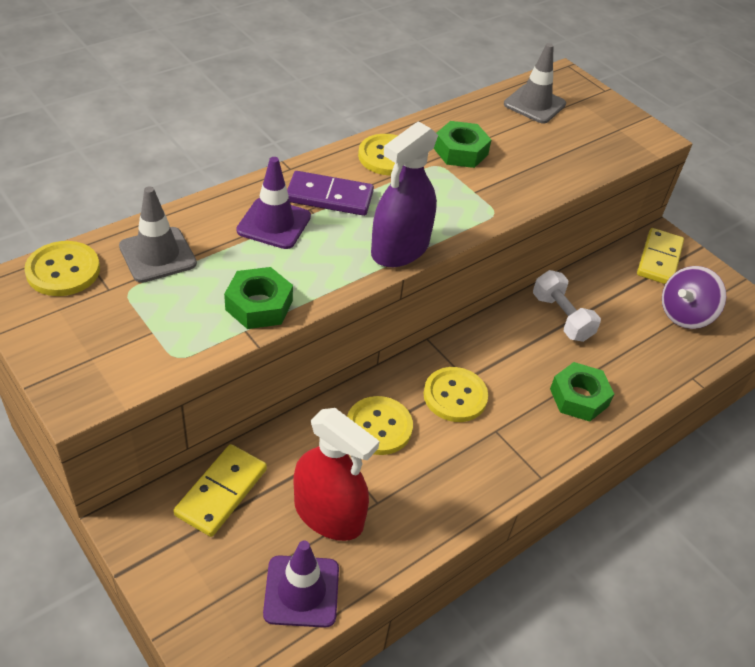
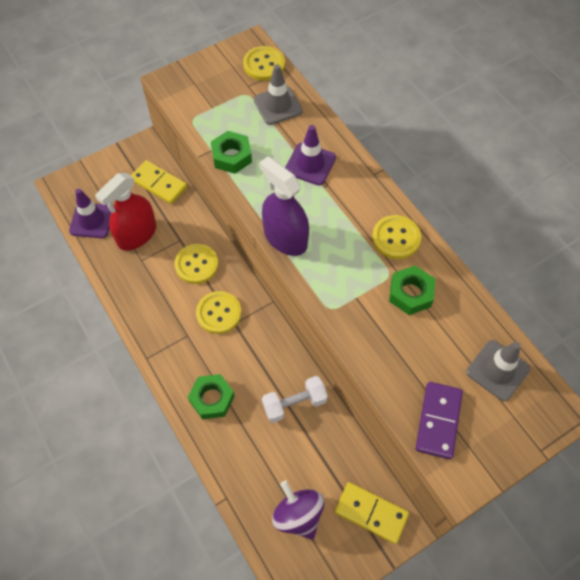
camera: 100 degrees right, 15 degrees up
purple domino [287,171,374,216] -> purple domino moved to [415,382,463,459]

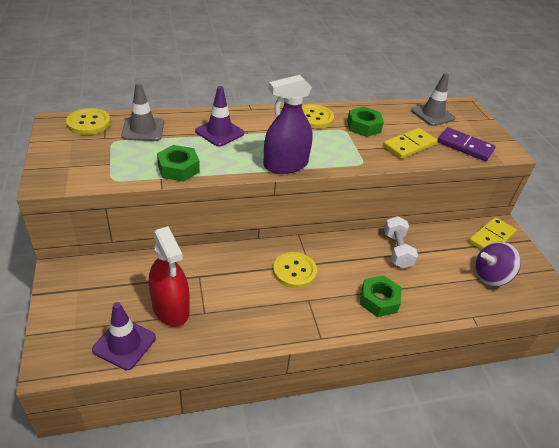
camera: 75 degrees left, 20 degrees down
yellow domino [131,160,187,204] -> yellow domino moved to [383,128,437,159]
yellow button [174,244,218,284] -> none

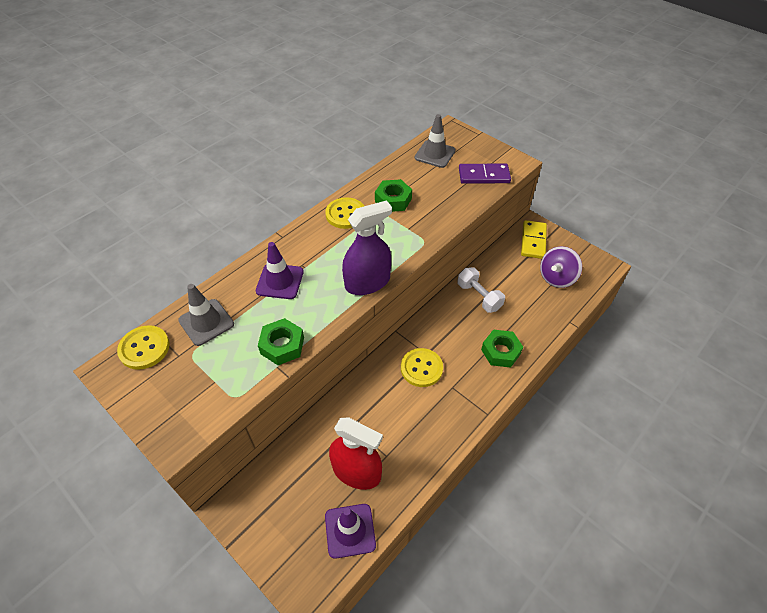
camera: 30 degrees left, 10 degrees up
purple spray bottle [263,75,313,174] -> purple spray bottle turned 150 degrees counterclockwise [342,200,392,295]
yellow domino [383,128,437,159] -> none

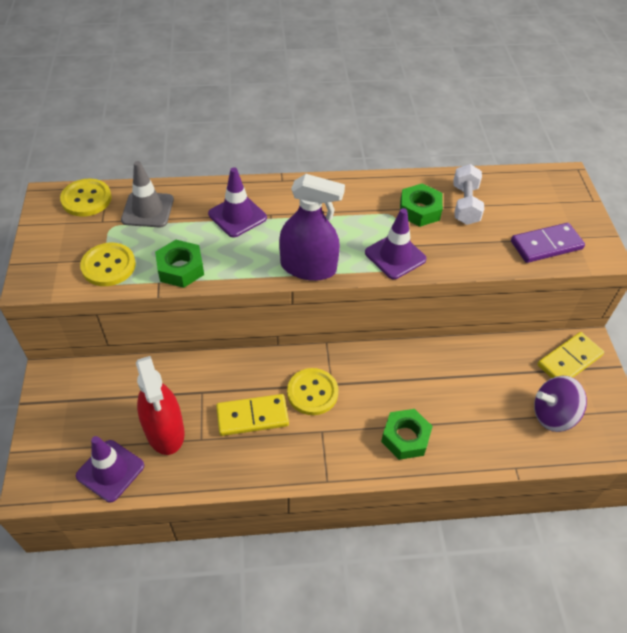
camera: 40 degrees right, 0 degrees up
yellow button [325,197,364,229] -> yellow button moved to [80,243,136,286]
grey traffic cone [415,114,456,168] -> none
white dumbbell [457,267,505,313] -> white dumbbell moved to [453,164,484,225]
purple domino [459,164,511,184] -> purple domino turned 60 degrees counterclockwise [511,223,585,263]
none -> yellow domino [216,394,289,436]
none -> purple traffic cone [365,208,427,279]

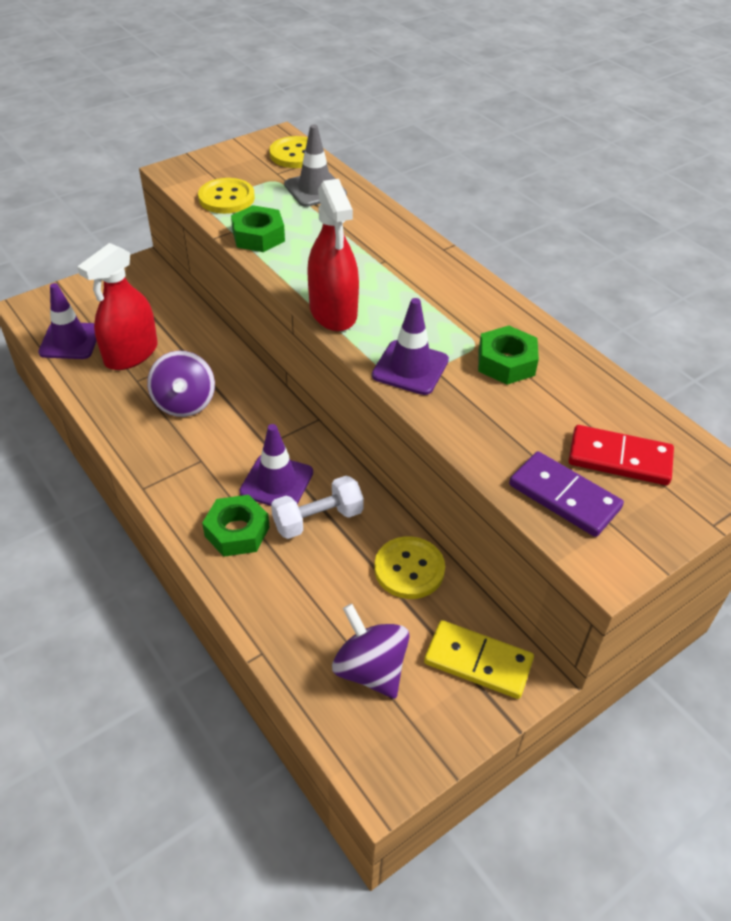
camera: 60 degrees right, 5 degrees down
purple traffic cone [208,167,267,237] -> purple traffic cone moved to [239,424,313,506]
yellow domino [216,394,289,436] -> purple spinning top [147,351,215,417]
purple spray bottle [279,174,345,281] -> red spray bottle [307,179,359,331]
yellow button [287,368,338,415] -> yellow button moved to [374,536,445,599]
white dumbbell [453,164,484,225] -> white dumbbell moved to [271,475,364,539]
none -> red domino [568,425,674,485]

